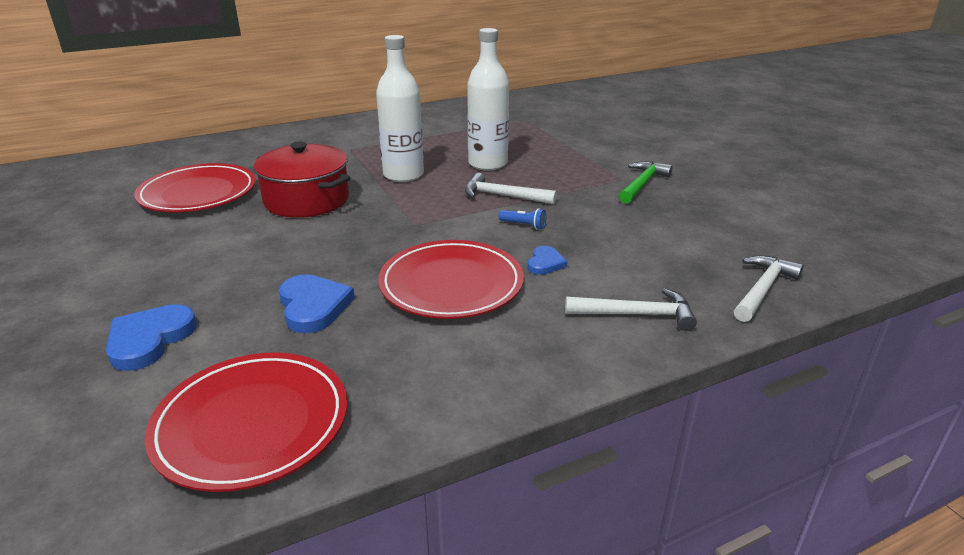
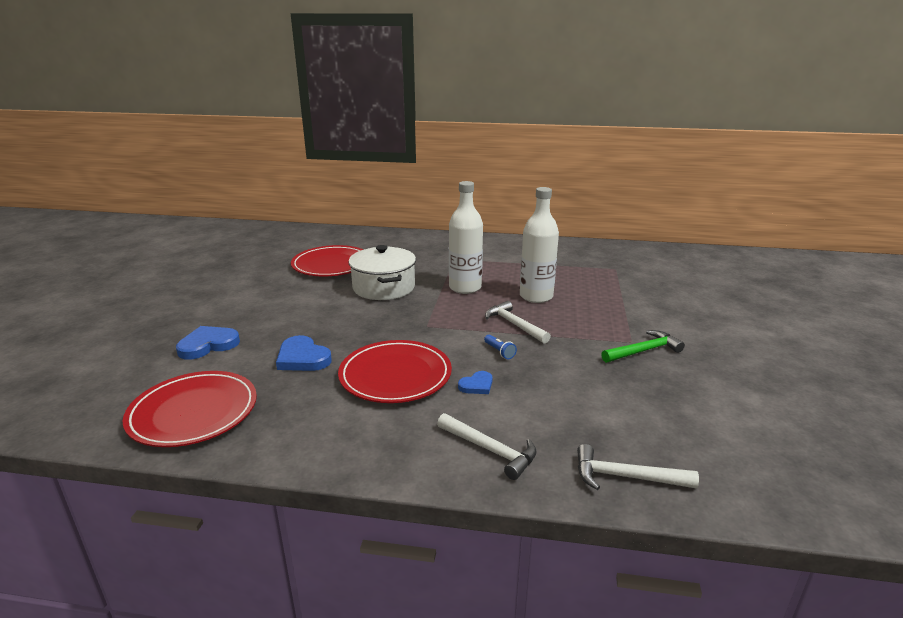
camera: 35 degrees right, 5 degrees down
red pot [254,142,350,218] -> white pot [348,245,416,300]
blue heart [279,274,355,333] -> blue heart turned 120 degrees clockwise [276,335,332,371]
white hammer [734,255,804,322] -> white hammer turned 150 degrees counterclockwise [577,444,699,490]

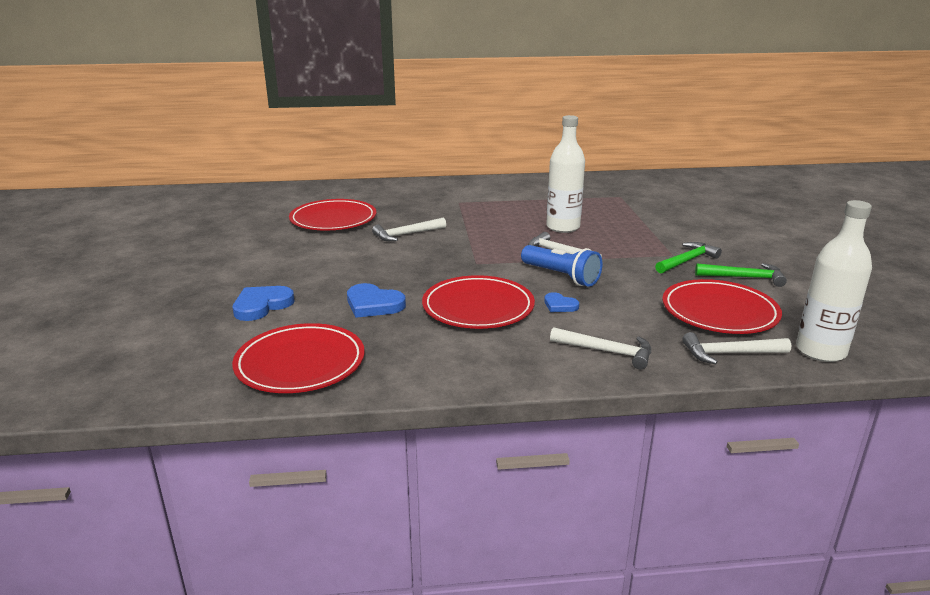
camera: 15 degrees left, 0 degrees up
white pot [348,245,416,300] -> white hammer [372,218,446,241]
white bottle [449,181,483,294] -> white bottle moved to [796,200,872,362]
blue heart [458,371,493,394] -> blue heart turned 90 degrees clockwise [544,292,579,312]
blue flashlight [484,335,517,359] -> blue flashlight [521,245,603,287], size x2.15
none -> red plate [662,279,782,334]
none -> green hammer [695,263,787,287]

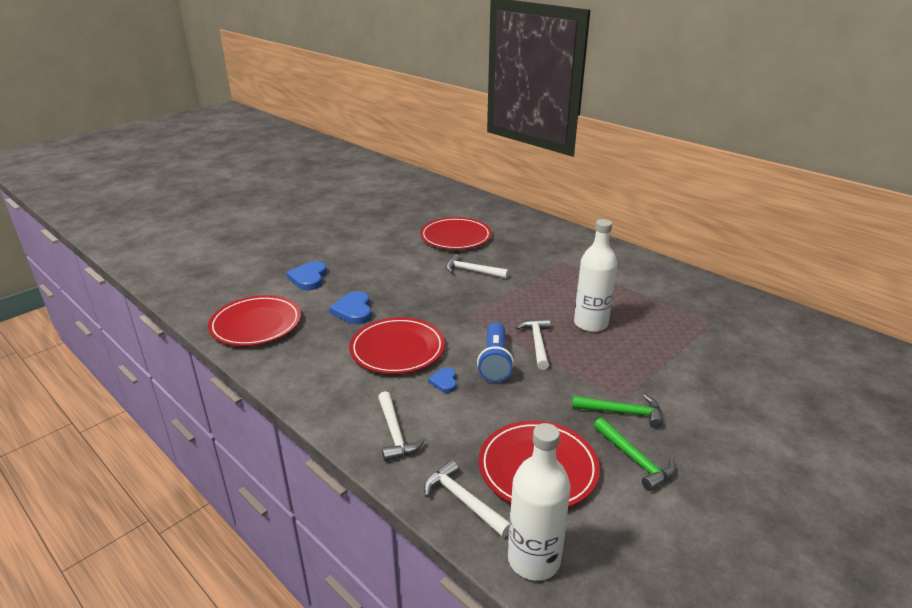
camera: 50 degrees right, 5 degrees up
blue heart [233,286,295,321] -> blue heart turned 90 degrees counterclockwise [286,261,327,290]

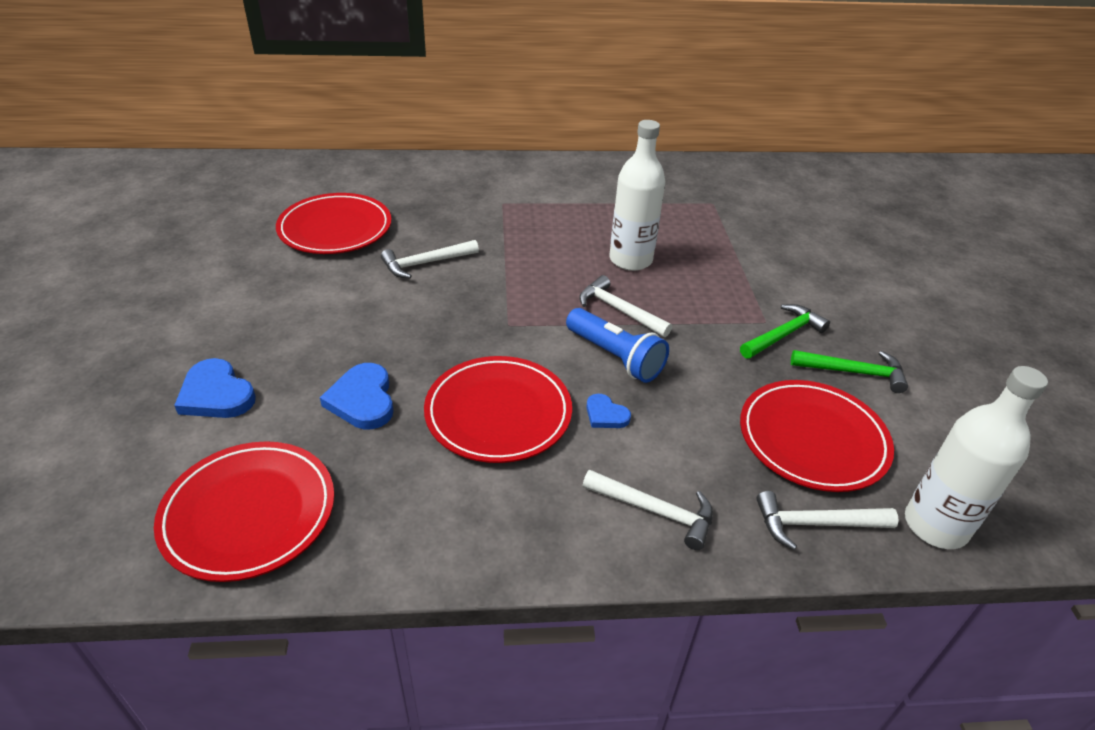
camera: 50 degrees left, 10 degrees up
blue heart [329,291,372,324] -> blue heart turned 45 degrees clockwise [320,363,393,429]

